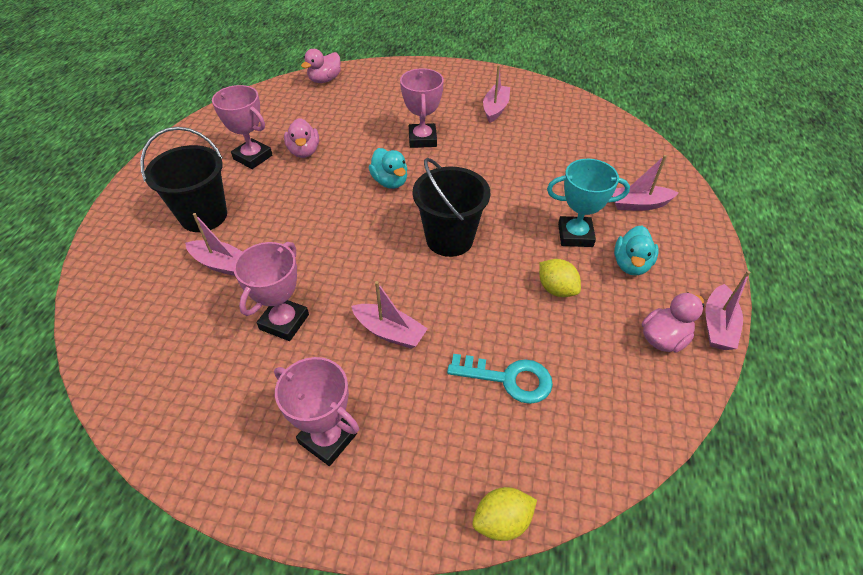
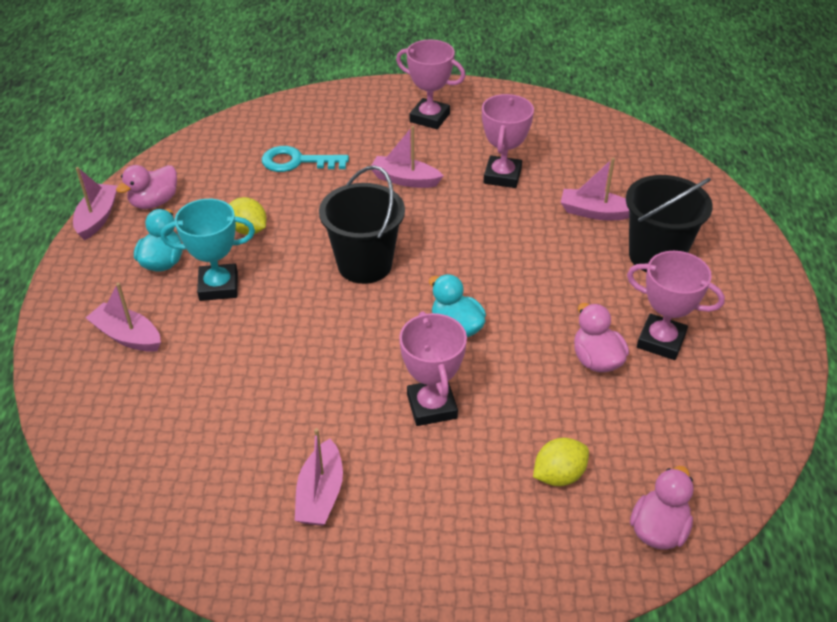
camera: 170 degrees right, 5 degrees down
yellow lemon [472,487,537,541] -> yellow lemon moved to [533,438,589,486]
pink boat [612,155,678,211] -> pink boat turned 135 degrees counterclockwise [86,283,161,352]

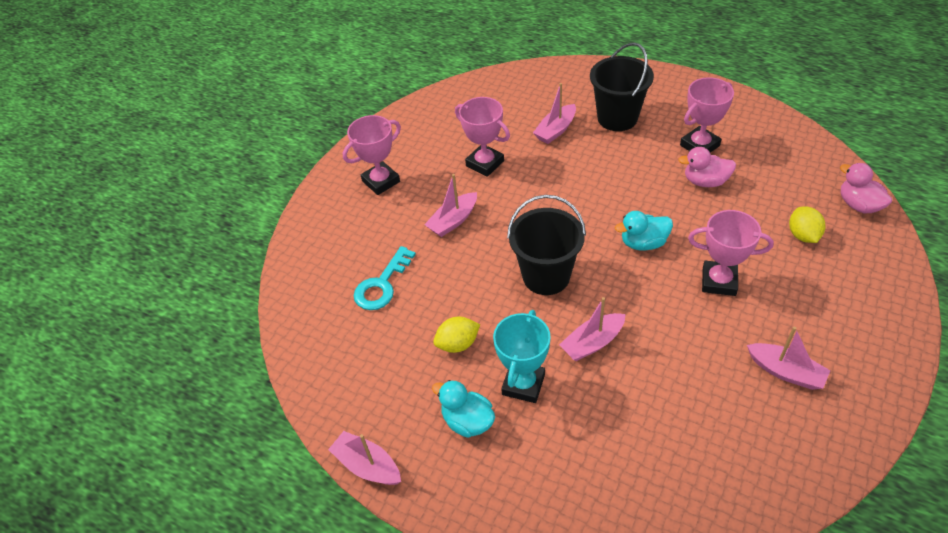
camera: 60 degrees left, 5 degrees up
pink boat [86,283,161,352] -> pink boat moved to [559,297,626,361]
pink duck [116,165,177,209] -> none

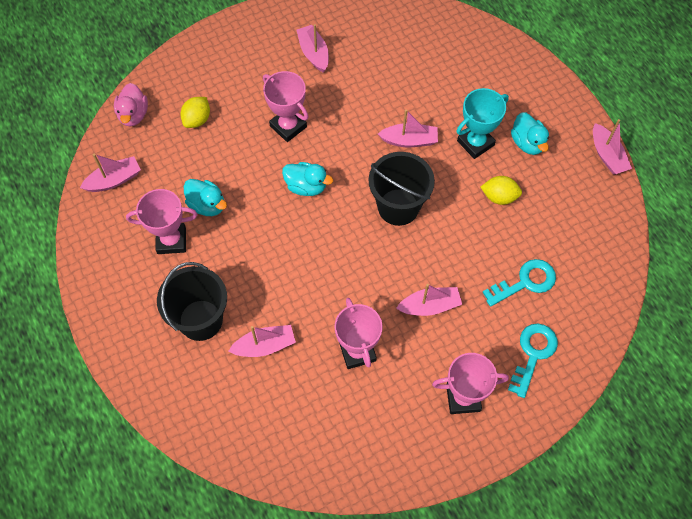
camera: 150 degrees left, 15 degrees up
pink duck [678,147,736,187] -> turquoise duck [184,179,227,216]
none -> pink boat [80,154,141,192]
none -> turquoise key [508,324,558,398]

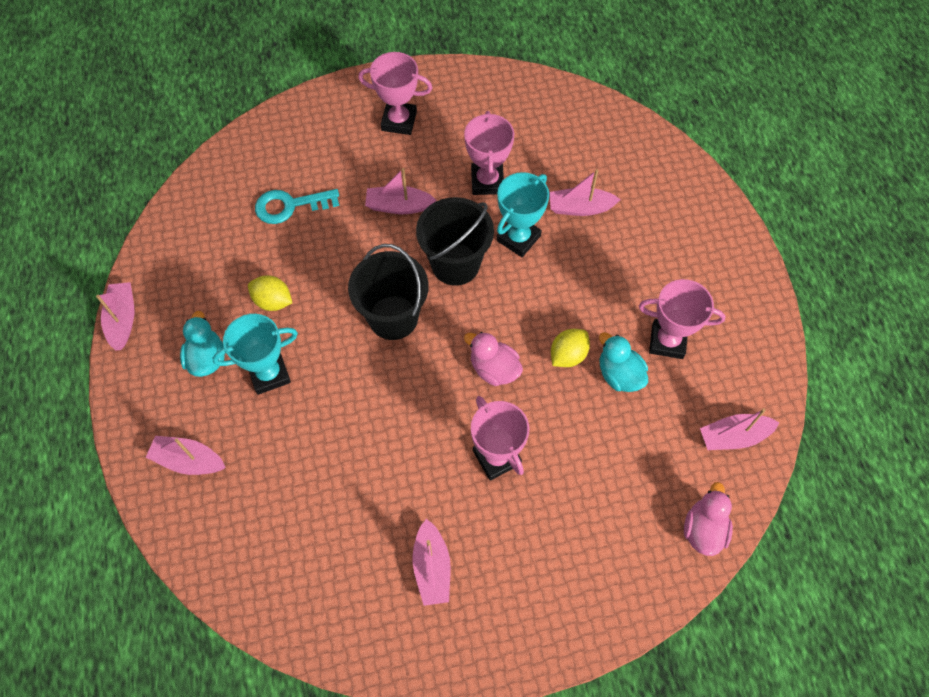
camera: 165 degrees left, 0 degrees up
black bucket [157,262,227,341] -> black bucket moved to [416,197,494,286]
yellow lemon [180,97,210,128] -> yellow lemon moved to [551,329,590,367]
turquoise duck [282,162,333,196] -> pink duck [464,332,523,386]
pink boat [378,110,438,147] -> pink boat moved to [146,436,226,475]
turquoise key [508,324,558,398] -> none
none -> turquoise trophy [497,172,549,257]

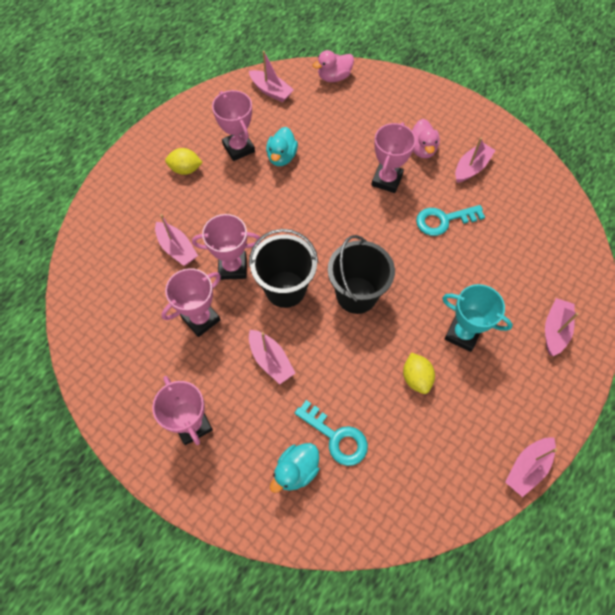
camera: 130 degrees left, 0 degrees up
pink boat [146,436,226,475] -> pink boat turned 135 degrees counterclockwise [545,298,579,356]
turquoise duck [180,311,225,377] -> turquoise duck moved to [270,443,319,493]
pink duck [464,332,523,386] -> pink duck moved to [412,119,440,158]
turquoise trophy [497,172,549,257] -> pink trophy [192,214,260,280]
yellow lemon [551,329,590,367] -> yellow lemon moved to [165,148,203,175]
none -> turquoise key [416,205,485,236]

